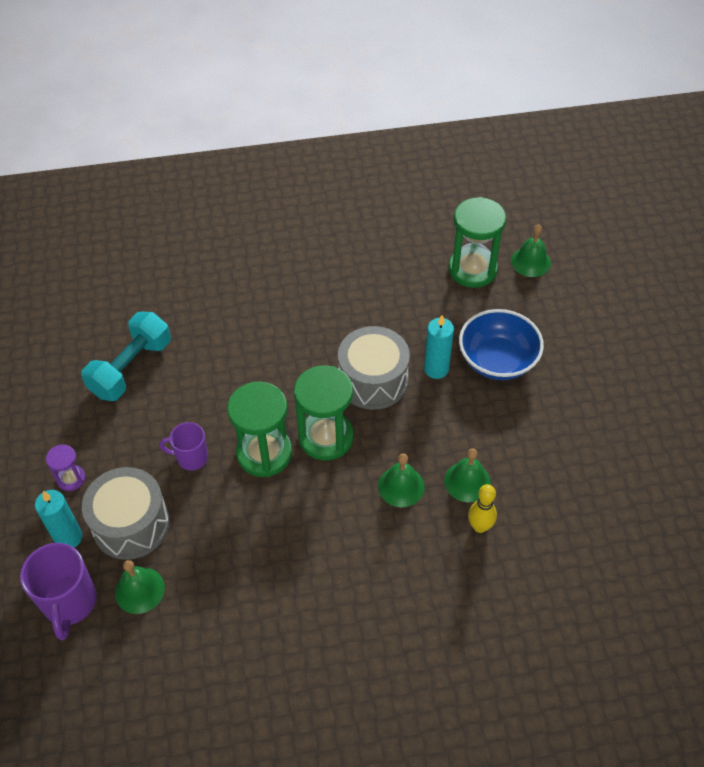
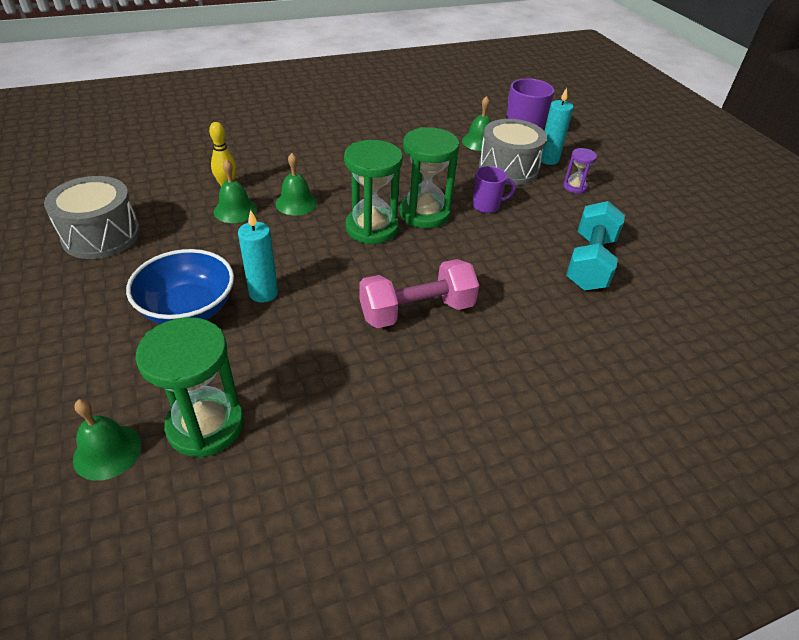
camera: 165 degrees right, 10 degrees down
grey drum [338,326,410,410] -> grey drum moved to [44,176,140,259]
none -> pink dumbbell [359,259,479,328]

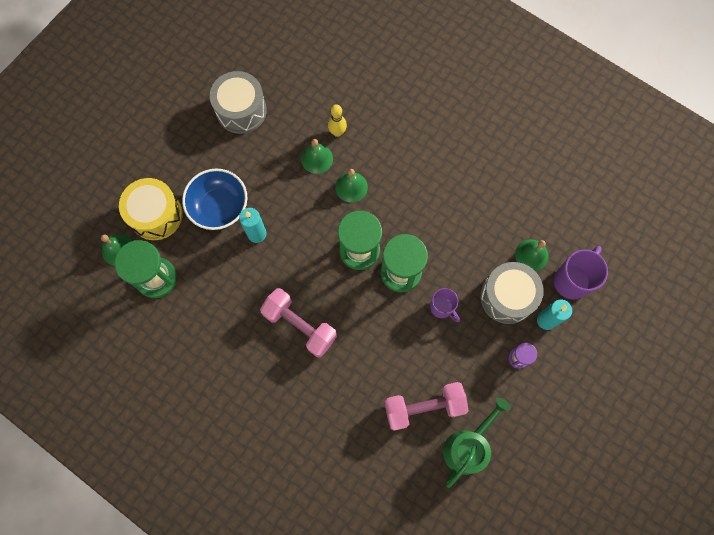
camera: 60 degrees right, 30 degrees up
turquoise dumbbell [566,201,625,290] -> pink dumbbell [384,382,469,431]
none -> yellow drum [119,178,183,240]
none -> green watering can [443,398,510,488]

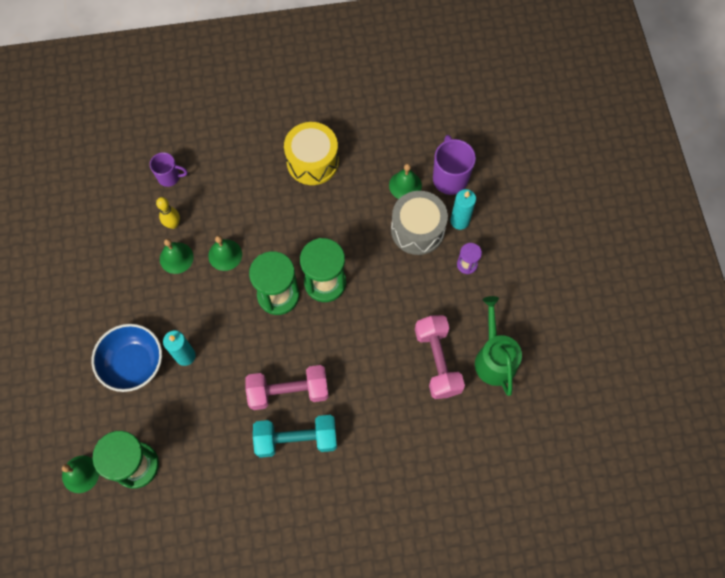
camera: 45 degrees left, 5 degrees down
yellow drum [119,178,183,240] -> yellow drum moved to [284,122,339,185]
grey drum [210,71,267,134] -> none
pink dumbbell [384,382,469,431] -> pink dumbbell turned 45 degrees counterclockwise [415,315,465,399]
purple mug [430,288,460,322] -> purple mug moved to [150,152,188,187]
none -> turquoise dumbbell [253,415,337,458]

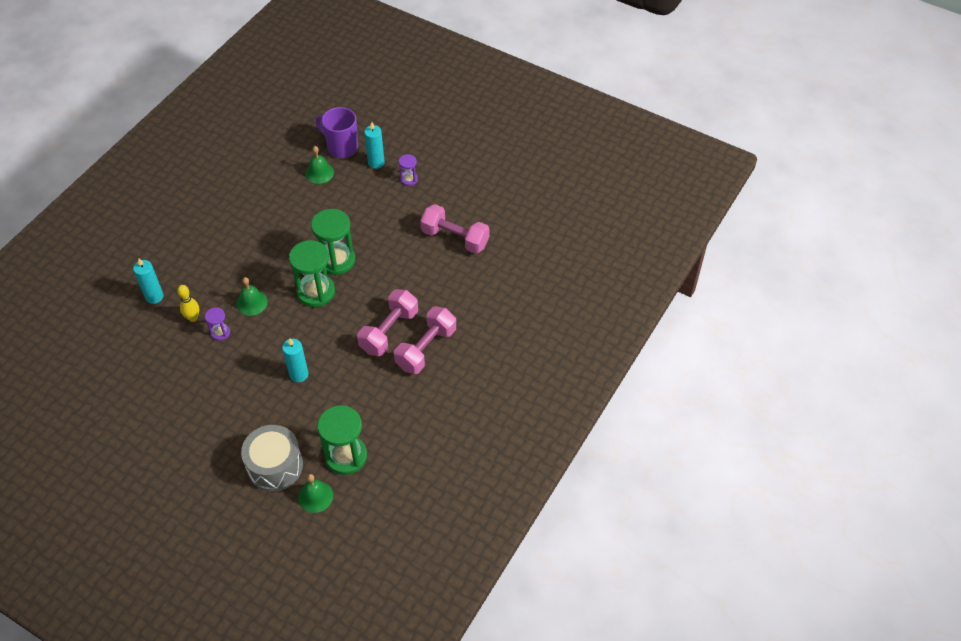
camera: 50 degrees left, 15 degrees down
blue bowl [92,324,162,392] -> none
purple mug [150,152,188,187] -> turquoise candle [133,258,164,304]
green bell [160,239,194,274] -> purple hourglass [205,307,230,341]
turquoise dumbbell [253,415,337,458] -> pink dumbbell [394,307,456,374]
yellow drum [284,122,339,185] -> none
grey drum [391,191,448,255] -> grey drum moved to [241,425,303,491]
green watering can [475,296,522,396] -> none

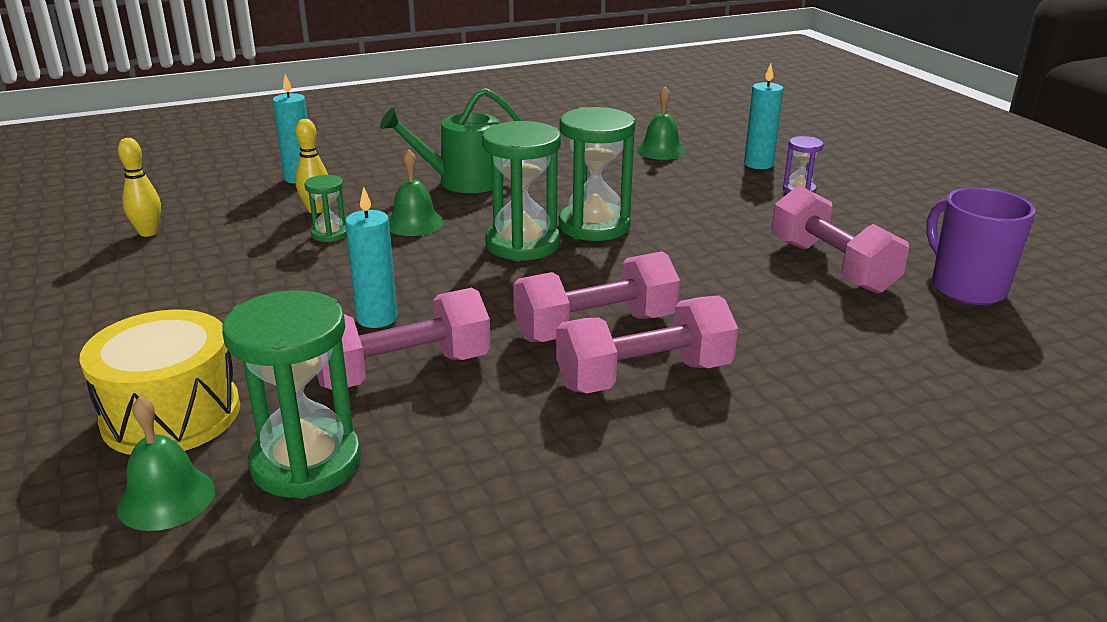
camera: 35 degrees right, 25 degrees down
purple hourglass [205,307,230,341] -> green hourglass [304,175,347,242]
grey drum [241,425,303,491] -> yellow drum [79,310,240,455]
purple mug [316,107,358,158] -> purple mug moved to [926,187,1036,305]
none -> yellow bowling pin [118,138,161,237]
none -> pink dumbbell [317,288,491,390]
none -> green watering can [380,88,522,193]

